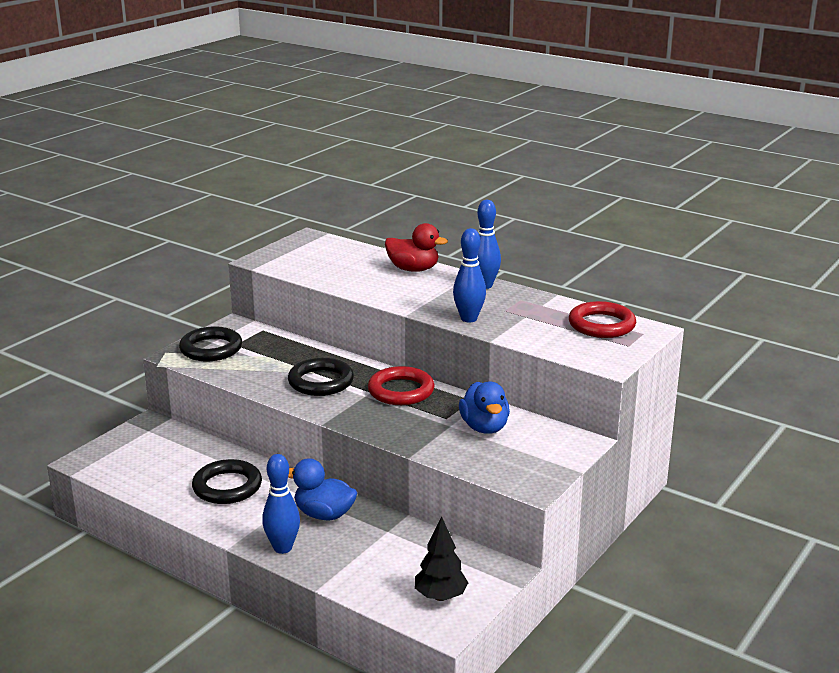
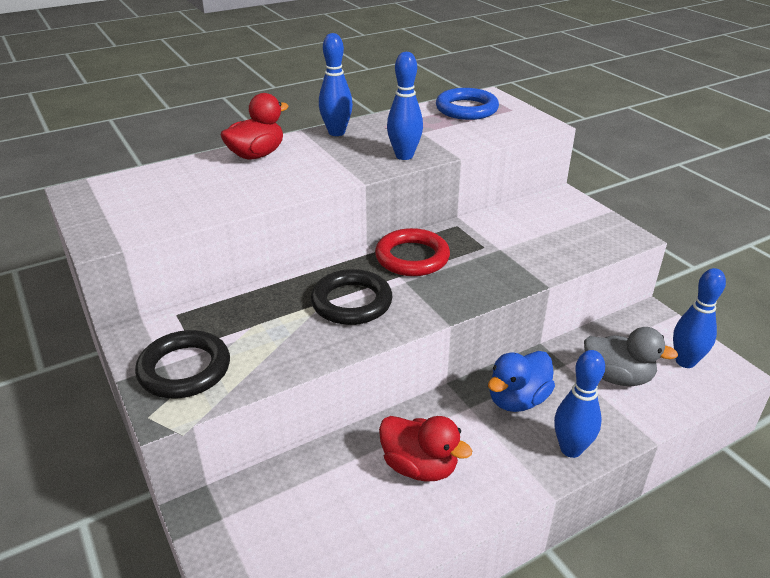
camera: 65 degrees left, 10 degrees up
black ring [192,459,262,504] -> red duck [379,416,472,482]
black tree [415,516,468,601] -> blue bowling pin [673,268,726,368]
blue duck [459,382,510,434] -> none
red ring [569,301,636,338] -> blue ring [436,88,499,120]
none -> grey duck [584,327,678,386]

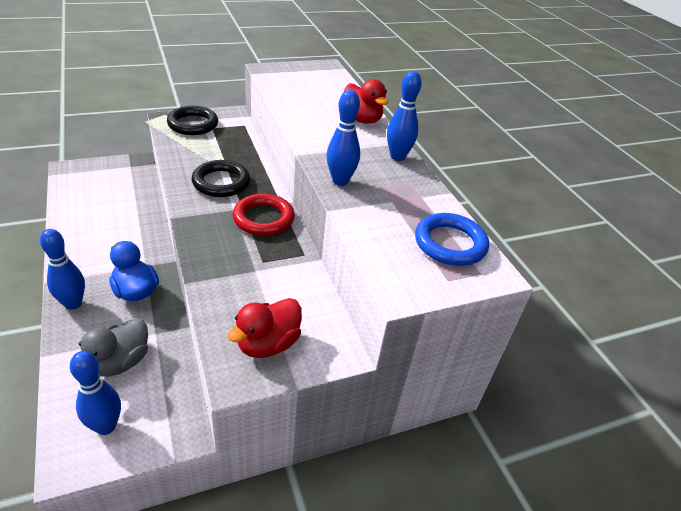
camera: 95 degrees right, 5 degrees up
red duck [379,416,472,482] -> red duck moved to [228,298,302,358]

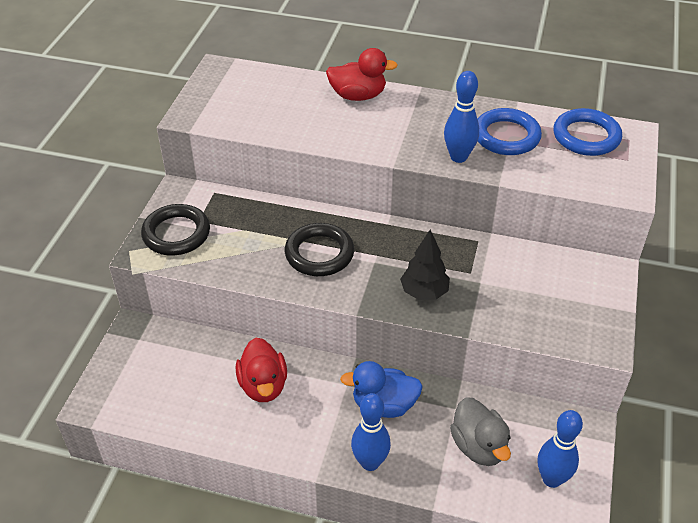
camera: 50 degrees left, 5 degrees up
red duck [228,298,302,358] -> red duck moved to [236,338,287,402]
red ring [233,194,295,236] -> none
blue bowling pin [387,71,422,161] -> none
none -> black tree [400,230,450,300]
none -> blue ring [477,108,542,155]

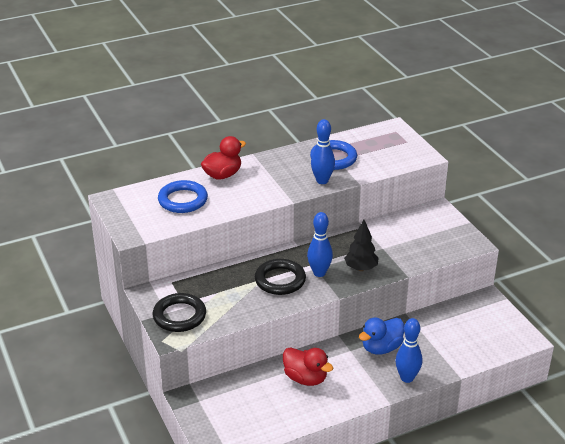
camera: 40 degrees left, 10 degrees down
grey duck [450,397,511,466] -> none
blue bowling pin [538,410,583,488] -> blue bowling pin moved to [307,212,333,277]
blue ring [553,108,622,156] -> blue ring moved to [158,180,208,213]

